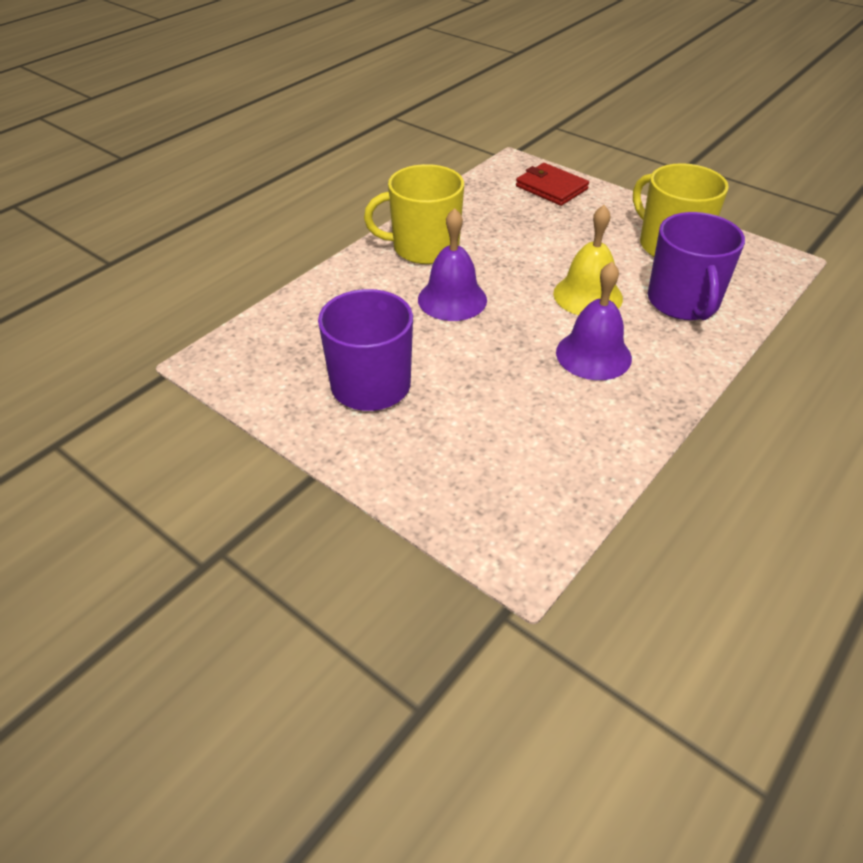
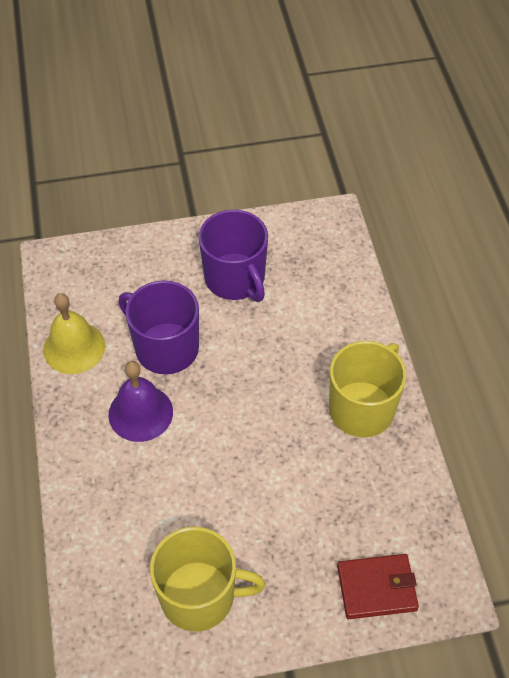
camera: 130 degrees right, 10 degrees up
purple bell [418,208,487,321] -> none
yellow bell [553,205,623,315] -> yellow bell moved to [43,293,105,374]
purple mug [648,212,745,320] -> purple mug moved to [119,281,199,374]

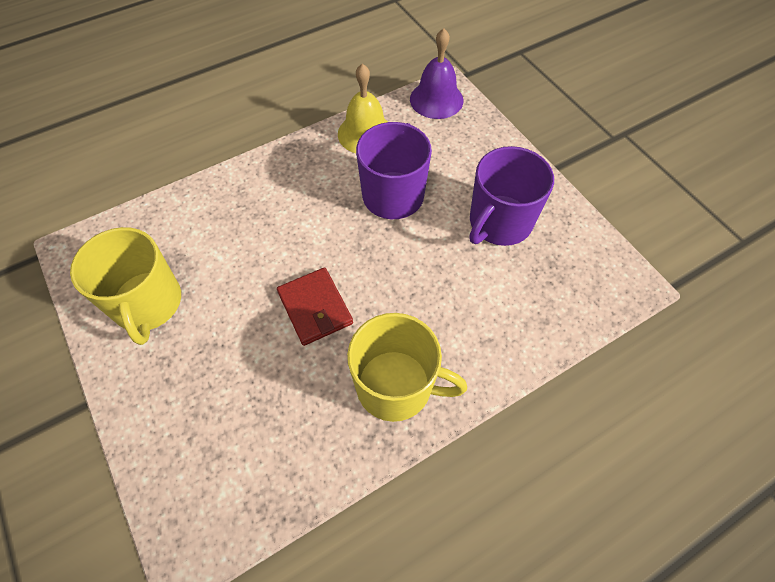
camera: 70 degrees right, 5 degrees up
purple bell [108,361,173,442] -> purple bell moved to [410,28,463,119]
red wallet [337,554,419,619] -> red wallet moved to [277,267,353,346]

